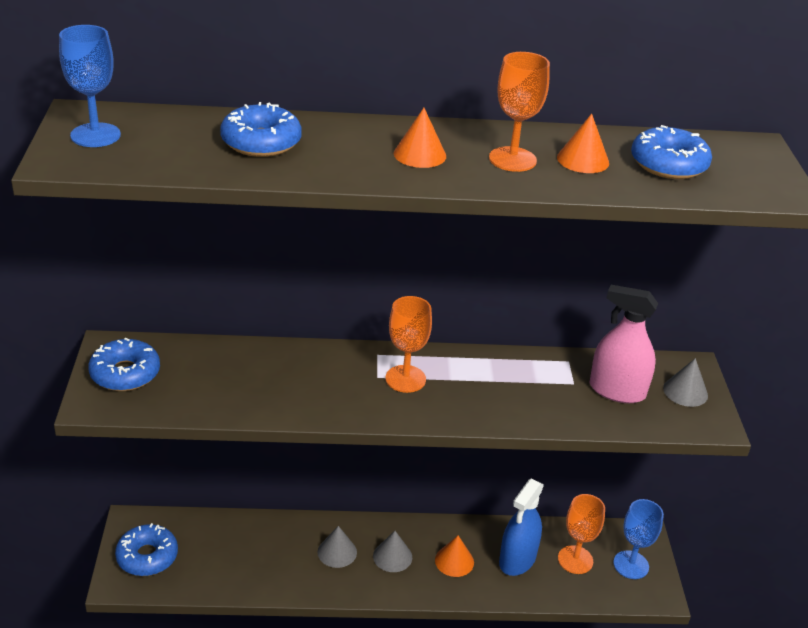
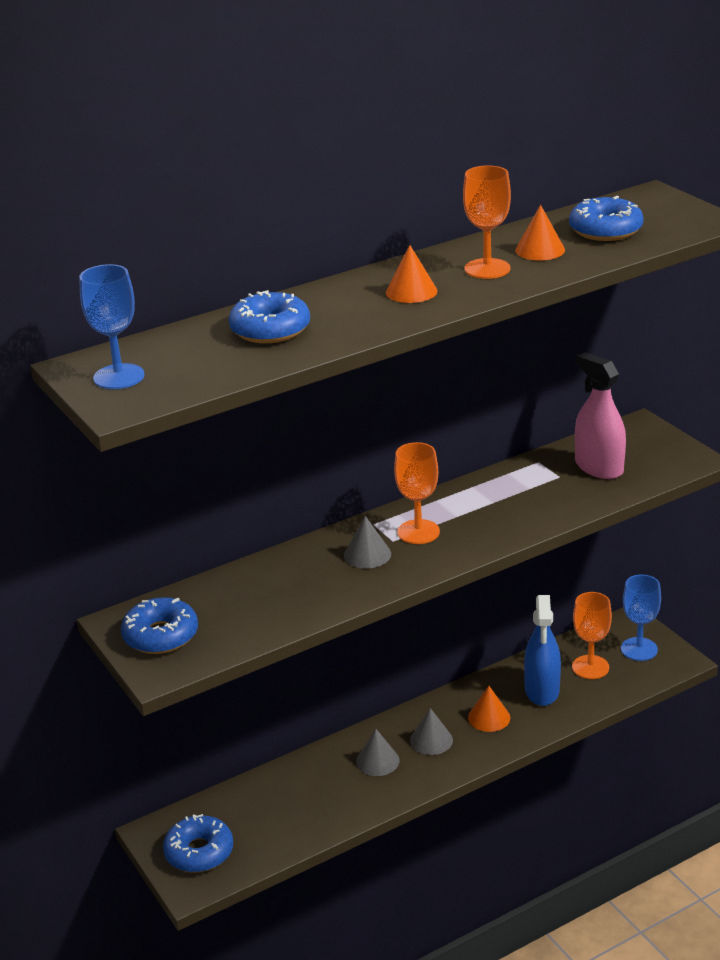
camera: 25 degrees left, 5 degrees down
pink spray bottle [589,285,658,403] -> pink spray bottle turned 60 degrees clockwise [575,352,626,479]
grey cone [663,358,708,407] -> grey cone moved to [344,516,391,569]

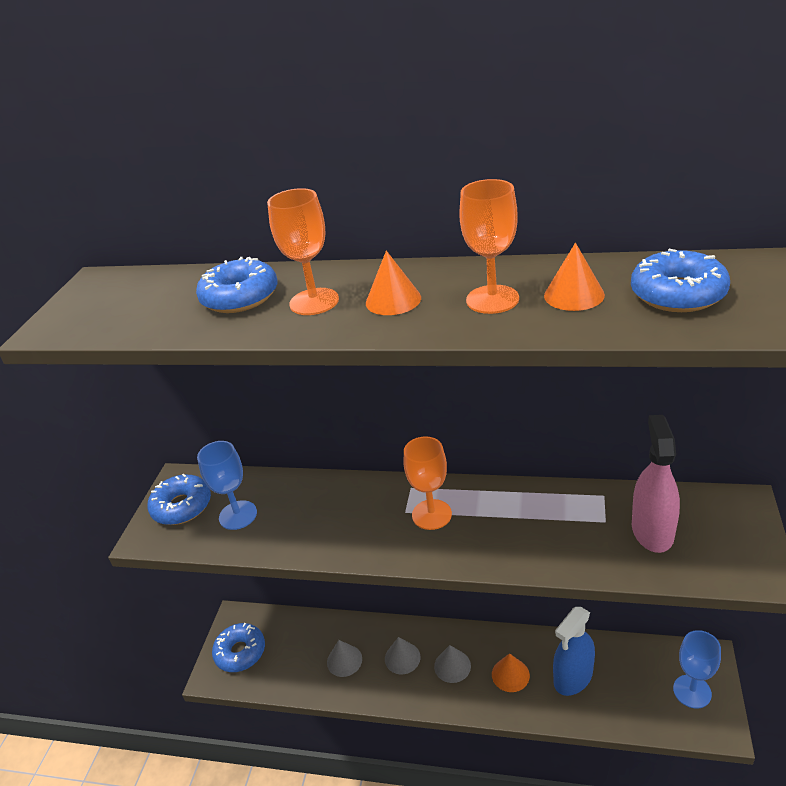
camera: 45 degrees right, 5 degrees up
blue goblet [79,264,145,389] -> blue goblet moved to [197,441,257,530]
grey cone [344,516,391,569] -> grey cone moved to [327,640,362,677]
orange goblet [572,592,612,679] -> orange goblet moved to [267,188,339,315]

